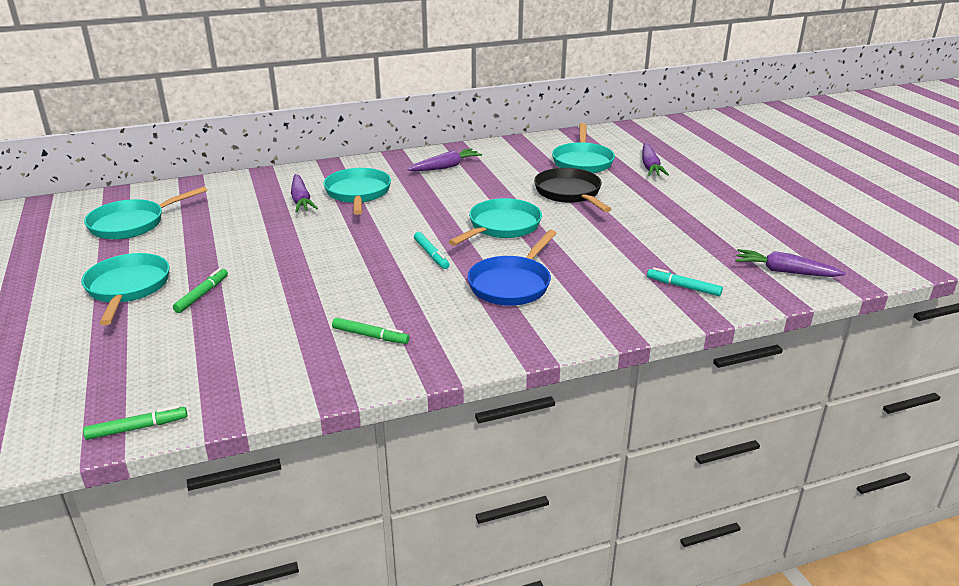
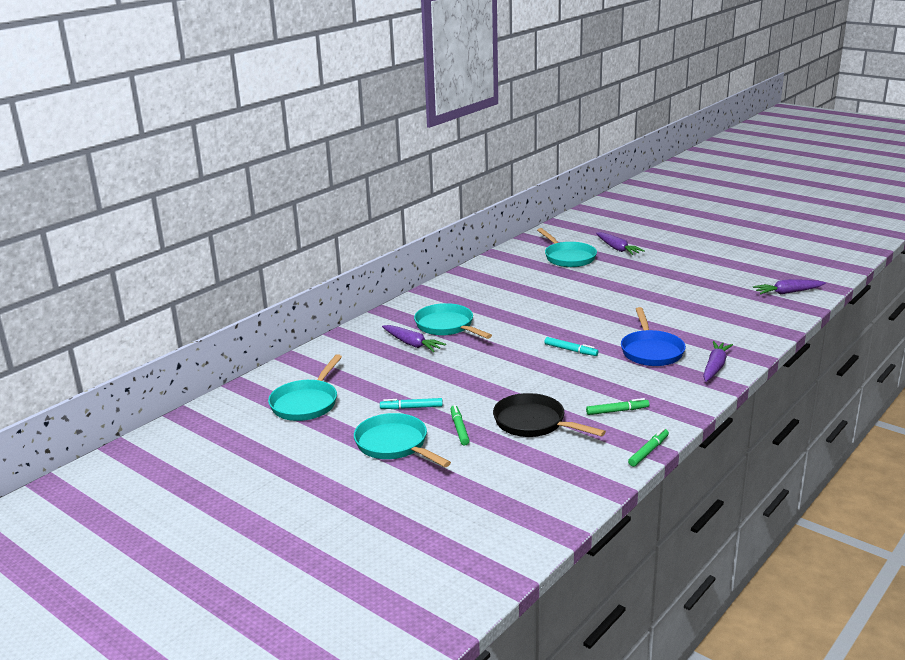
camera: 30 degrees left, 5 degrees down
green marker [83,405,187,440] -> green marker moved to [628,428,669,467]
purple carrot [408,148,482,171] -> purple carrot moved to [703,341,733,382]
turquoise pan [448,198,542,246] -> none
black pan [534,168,611,212] -> black pan moved to [493,393,606,437]
turquoise marker [647,267,723,296] -> turquoise marker moved to [380,398,443,409]

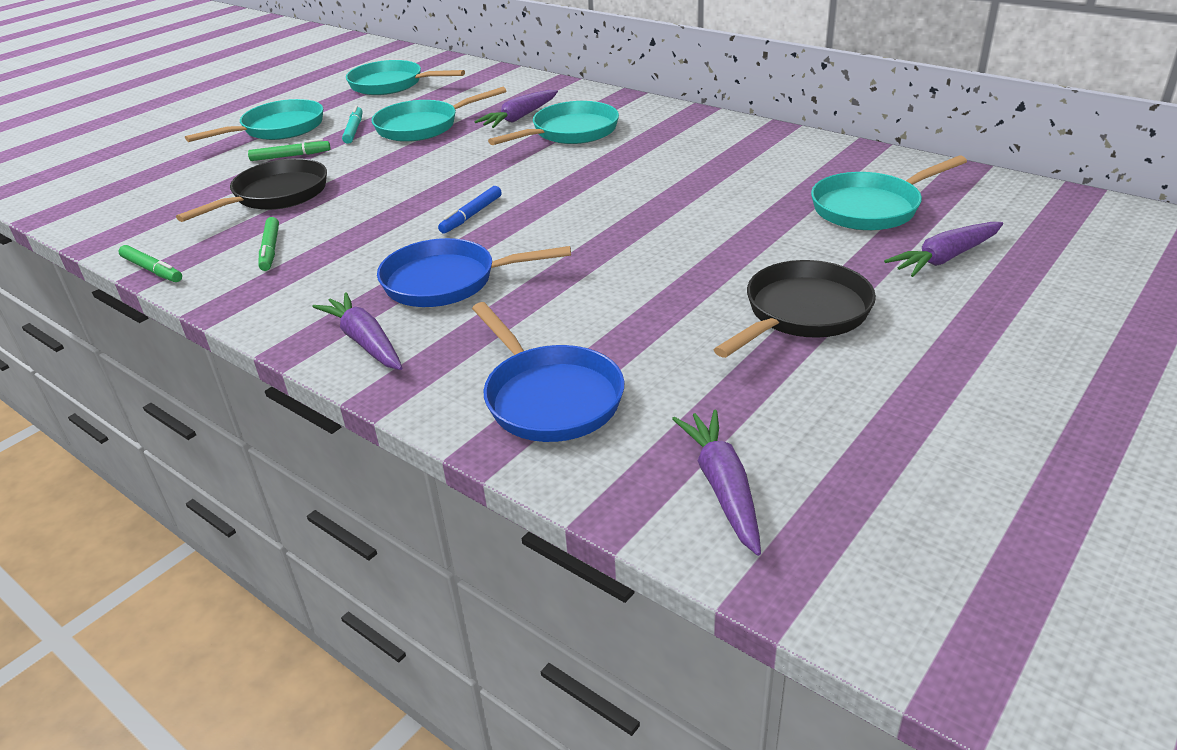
camera: 90 degrees right, 10 degrees up
turquoise marker [545,337,598,356] -> blue marker [438,186,502,234]
purple carrot [703,341,733,382] -> purple carrot turned 150 degrees counterclockwise [313,292,402,370]
none -> turquoise pan [372,87,506,142]
none -> blue pan [472,302,624,442]
none -> black pan [714,260,876,358]

